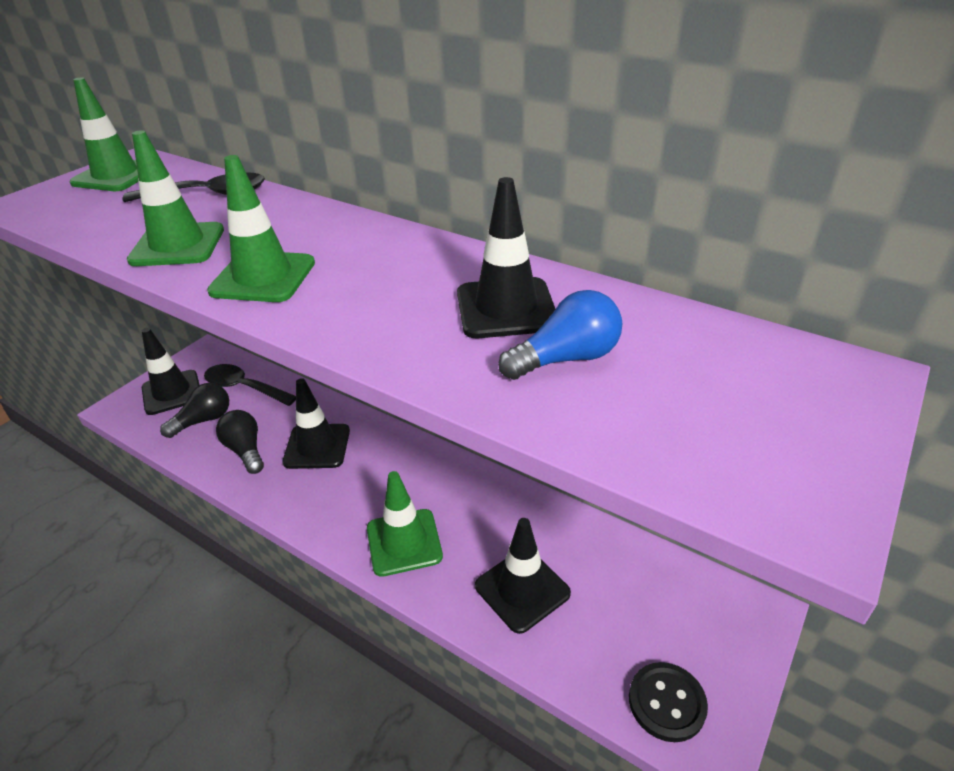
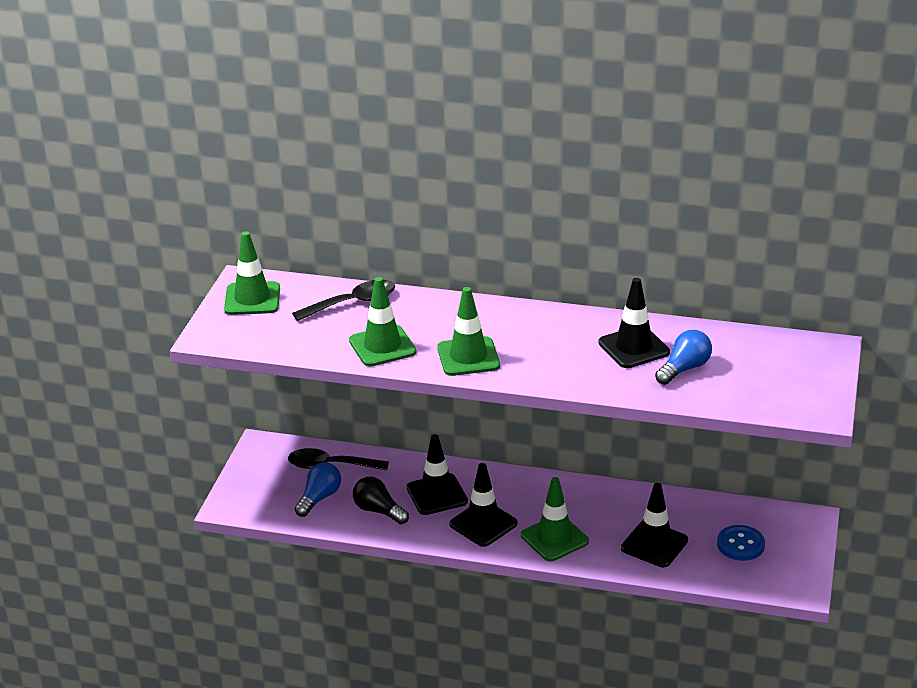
camera: 20 degrees left, 5 degrees down
black traffic cone [142,328,200,415] -> black traffic cone moved to [449,463,518,547]
black light bulb [160,383,229,438] -> blue light bulb [295,462,341,517]
black button [629,662,708,742] -> none
none -> blue button [717,525,765,561]

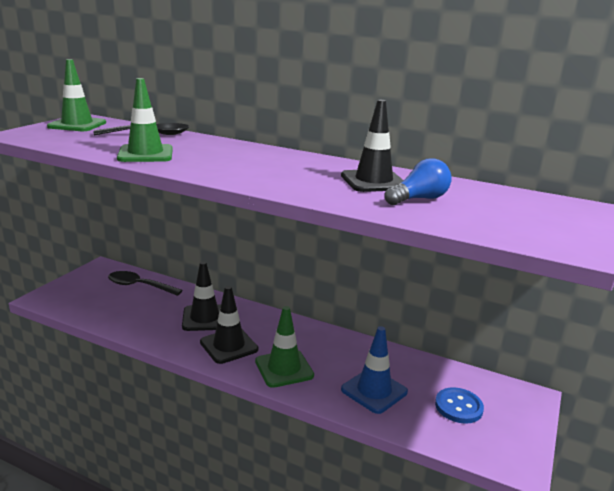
camera: 10 degrees right, 10 degrees down
blue light bulb [295,462,341,517] -> none
black light bulb [353,477,409,524] -> none
green traffic cone [437,287,500,376] -> none
black traffic cone [621,483,688,567] -> blue traffic cone [341,326,408,414]

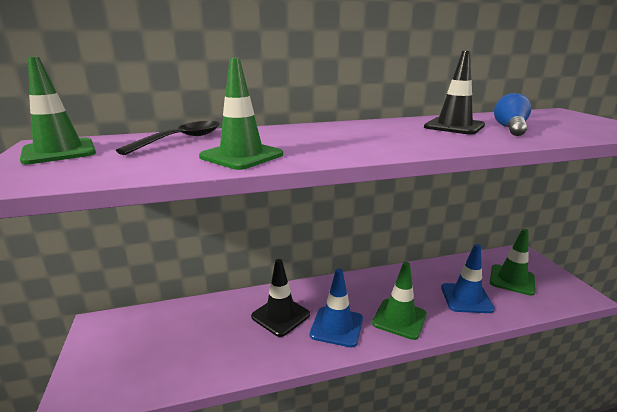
camera: 40 degrees left, 0 degrees up
black spoon [108,271,183,296] -> none
black traffic cone [200,286,258,364] -> blue traffic cone [310,269,363,347]
blue button [435,387,484,424] -> green traffic cone [490,229,535,296]

